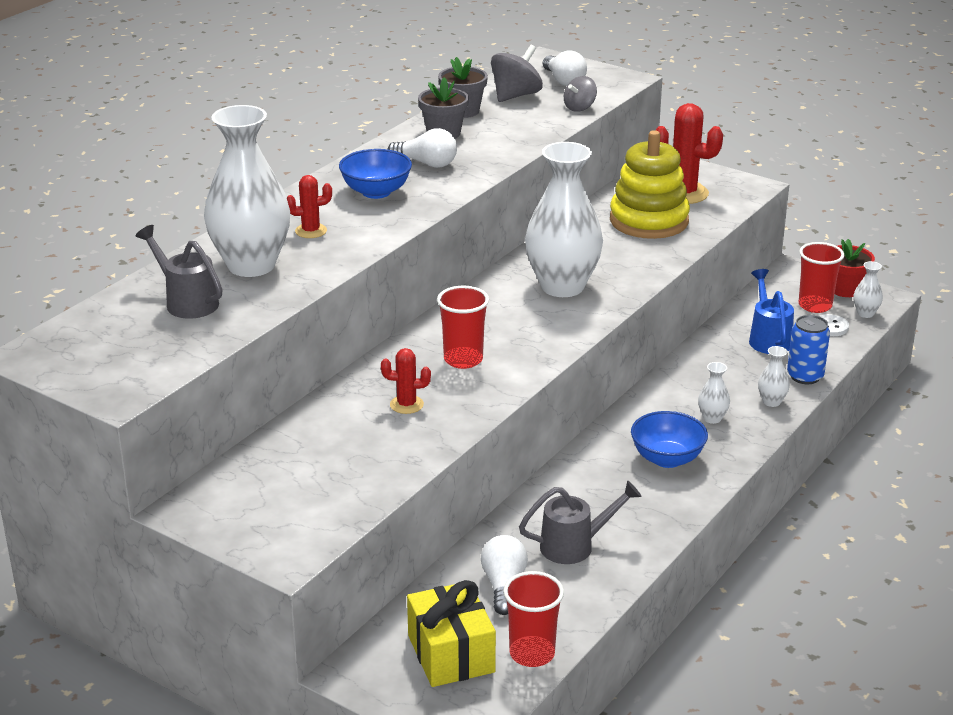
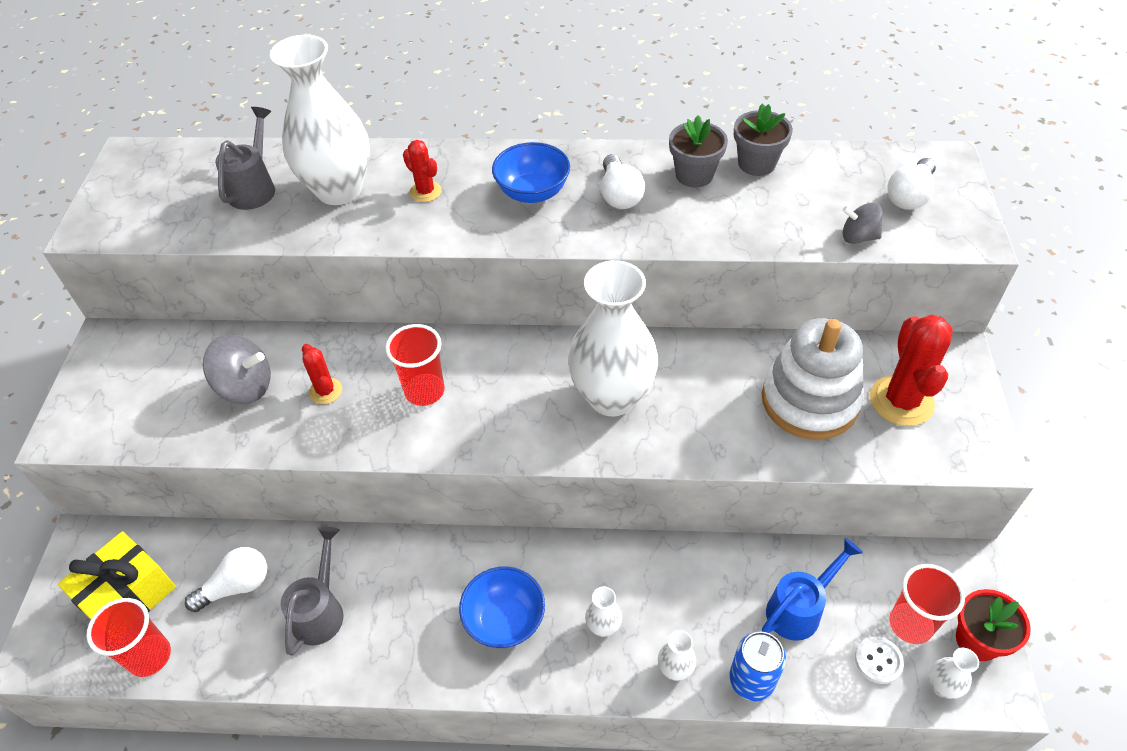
camera: 60 degrees right, 20 degrees up
grey spinning top [491,45,543,102] -> grey spinning top moved to [203,334,271,404]
grey watering can [519,480,642,564] -> grey watering can turned 120 degrees counterclockwise [281,527,343,656]
yellow stacking toy [610,130,690,239] -> white stacking toy [762,318,864,440]

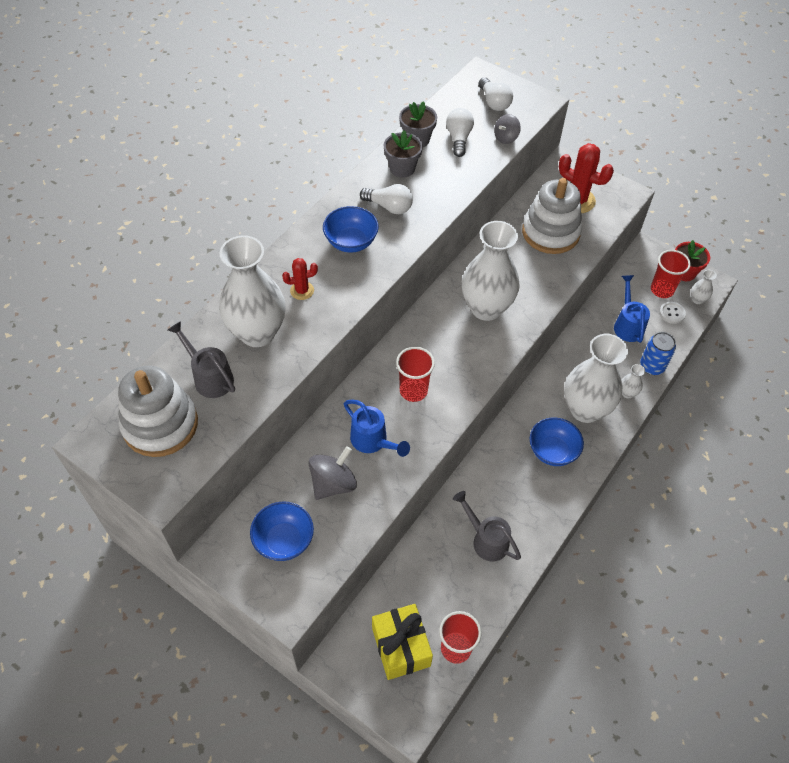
camera: 60 degrees left, 5 degrees up
white light bulb [185,547,267,612] -> white light bulb moved to [446,108,474,157]
red cactus [302,344,342,404] -> blue watering can [344,400,410,457]
white vase [585,586,622,637] -> white vase [564,334,628,423], size x2.48
none -> white stacking toy [118,366,198,457]
none -> blue bowl [250,502,314,561]

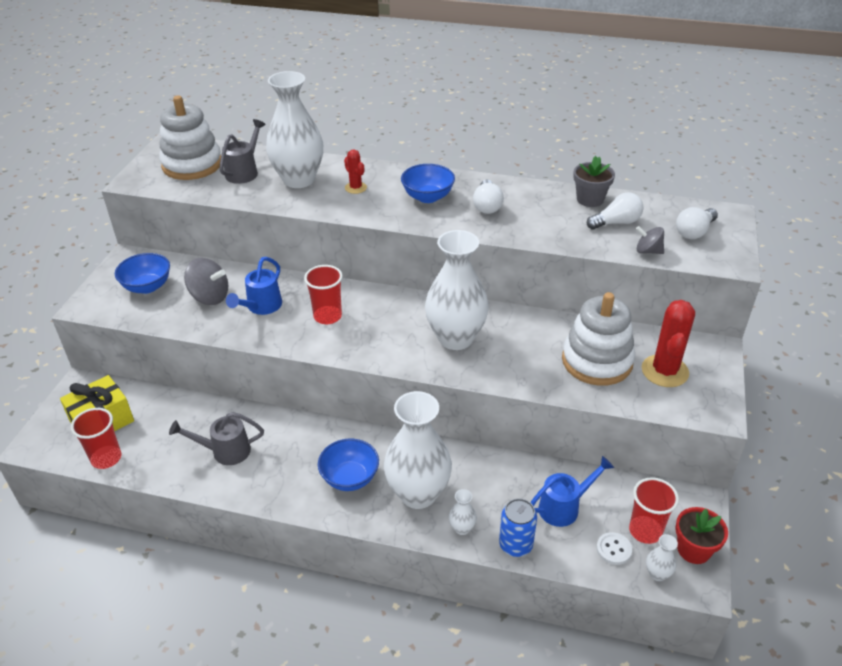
camera: 70 degrees right, 15 degrees down
grey flower pot [383,130,423,178] -> none
grey watering can [453,491,521,561] -> grey watering can turned 120 degrees counterclockwise [169,412,264,465]

